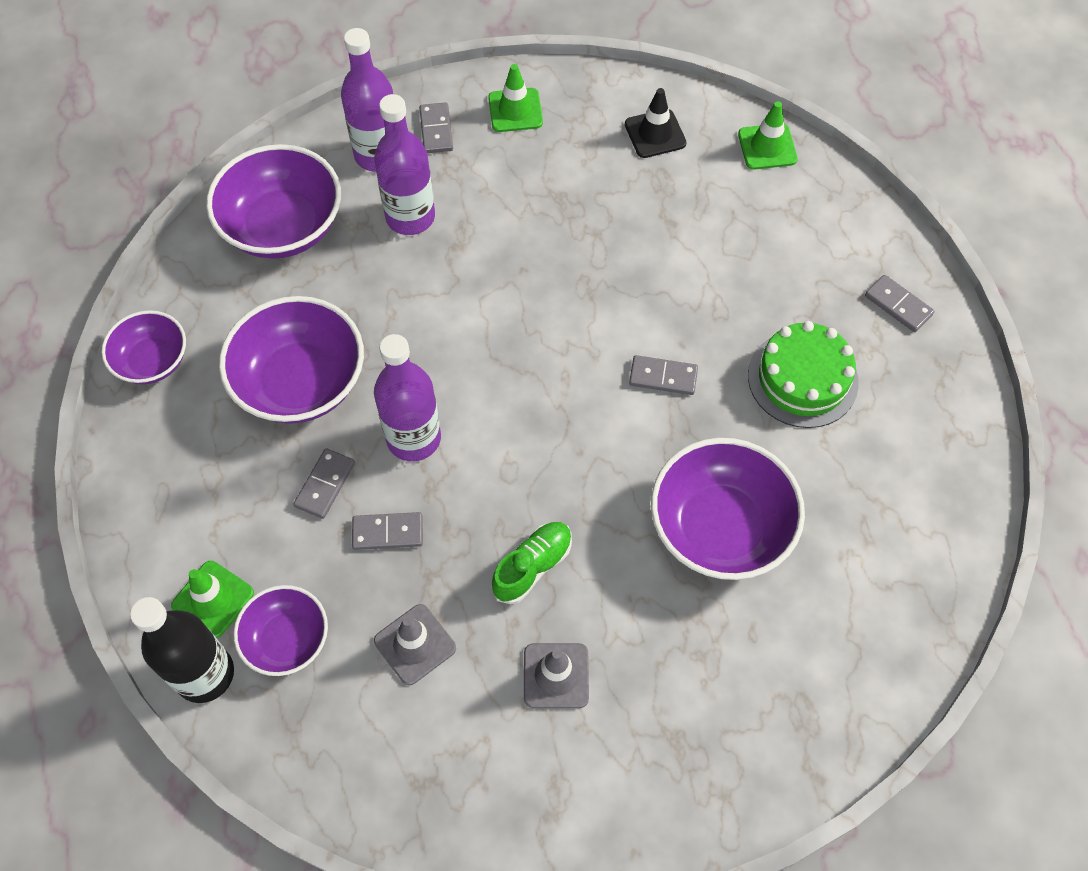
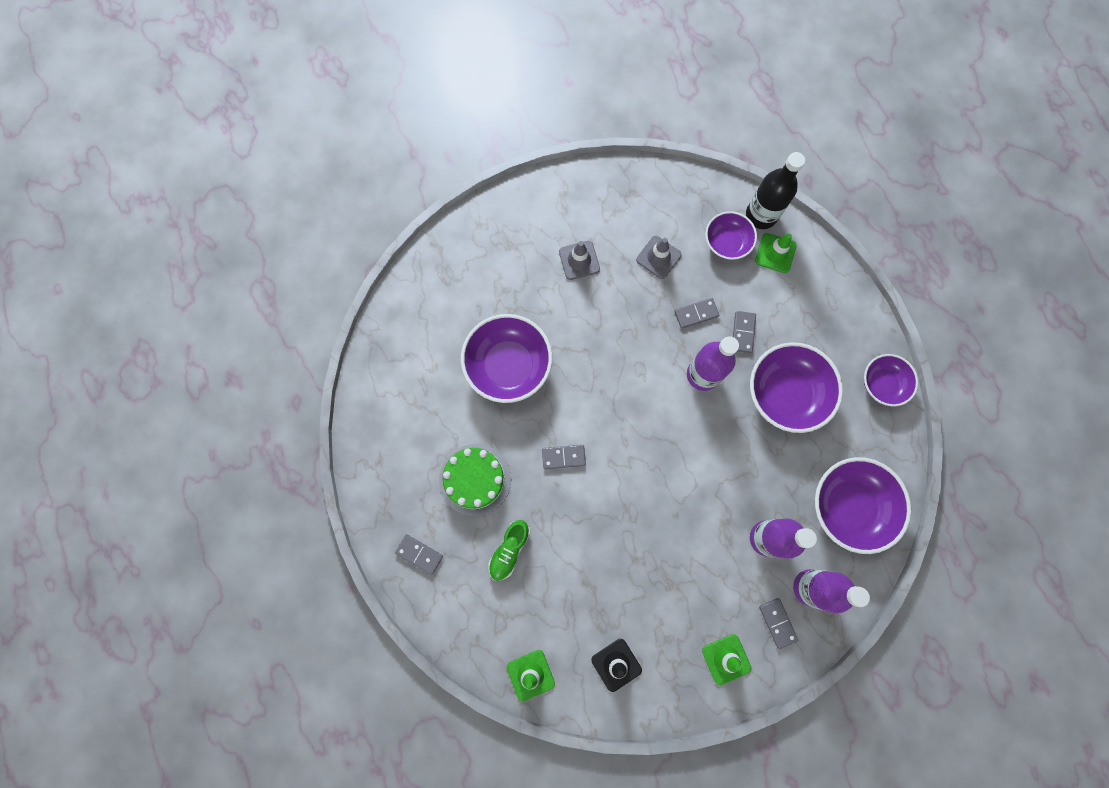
camera: 165 degrees right, 15 degrees up
green shoe [491,522,572,604] -> green shoe moved to [488,520,530,581]

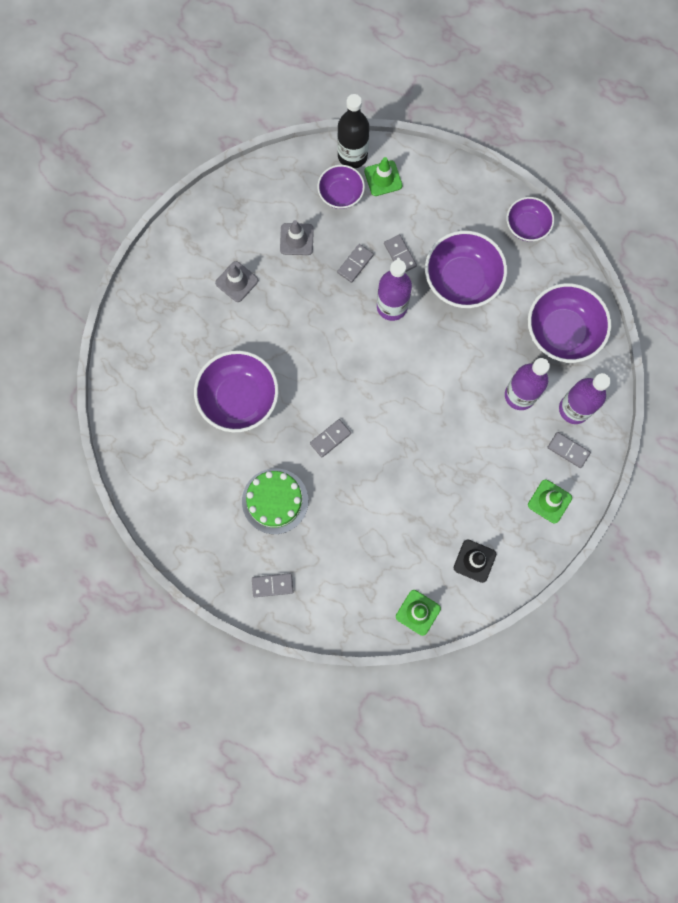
camera: 35 degrees left, 0 degrees up
green shoe [488,520,530,581] -> none

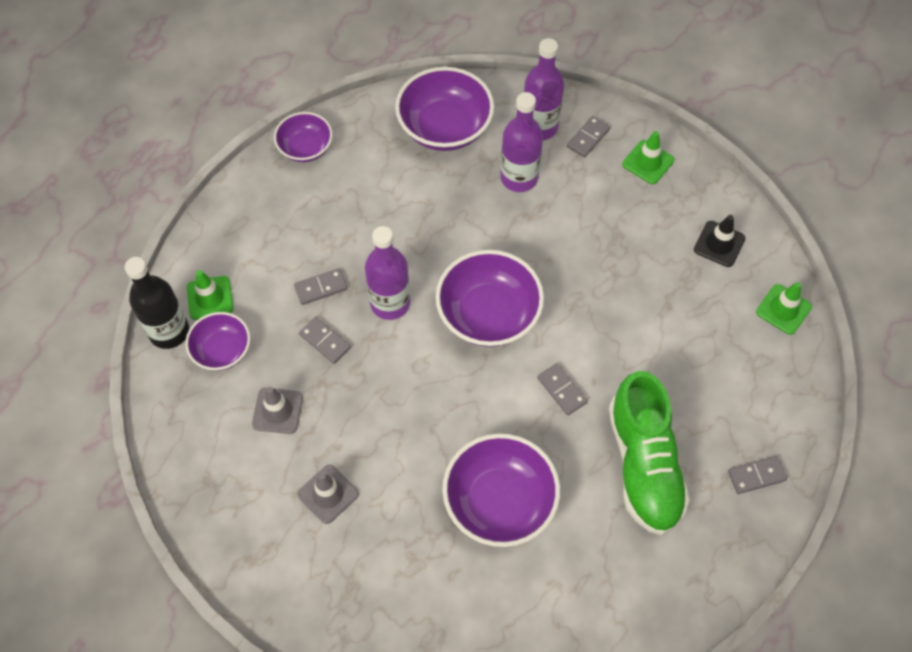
camera: 85 degrees left, 15 degrees down
green cake [242,468,308,534] -> green shoe [609,371,690,536]
grey domino [252,573,293,597] -> grey domino turned 75 degrees clockwise [728,456,787,494]
purple bowl [425,231,507,308] -> purple bowl moved to [436,250,544,347]

